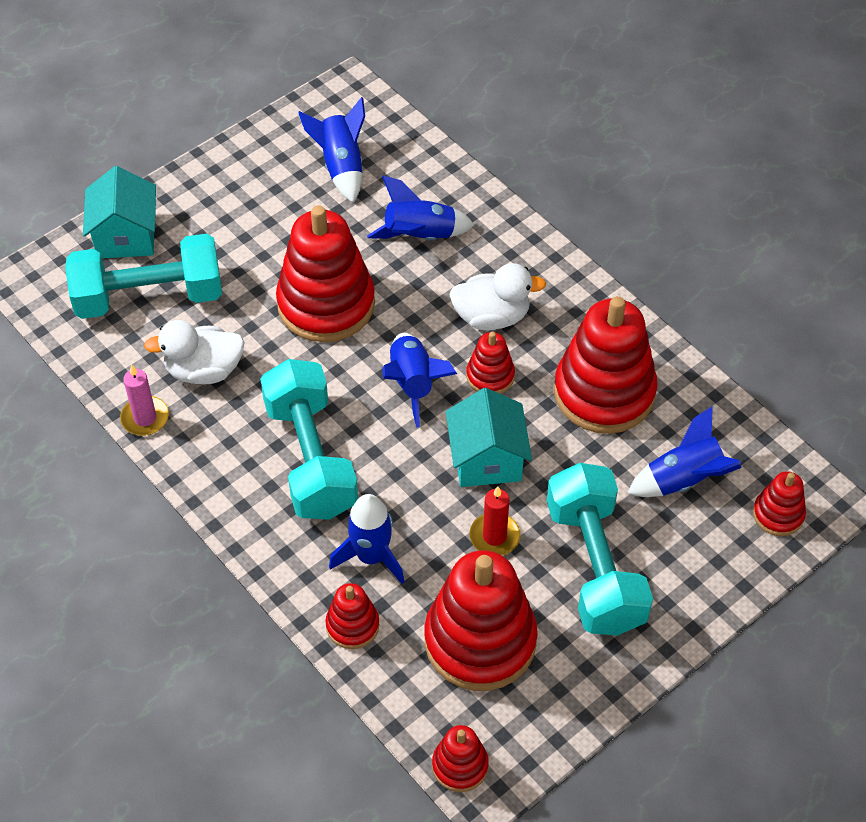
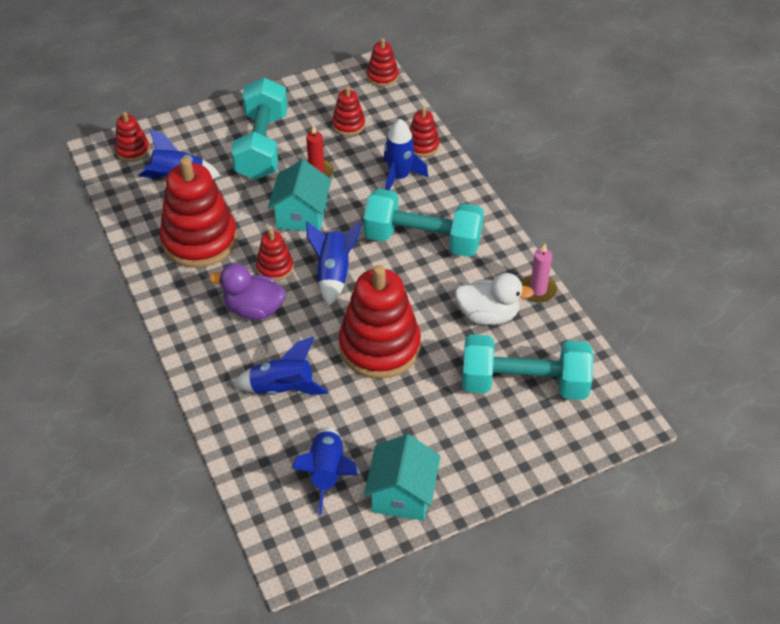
camera: 165 degrees left, 5 degrees down
turquoise house [83,166,156,258] -> turquoise house moved to [364,434,441,521]
turquoise dumbbell [260,359,358,520] -> turquoise dumbbell turned 75 degrees counterclockwise [363,189,484,257]
red stacking toy [424,550,538,691] -> red stacking toy [332,86,365,136], size x0.48
white duck [449,263,546,330] -> purple duck [209,263,286,320]

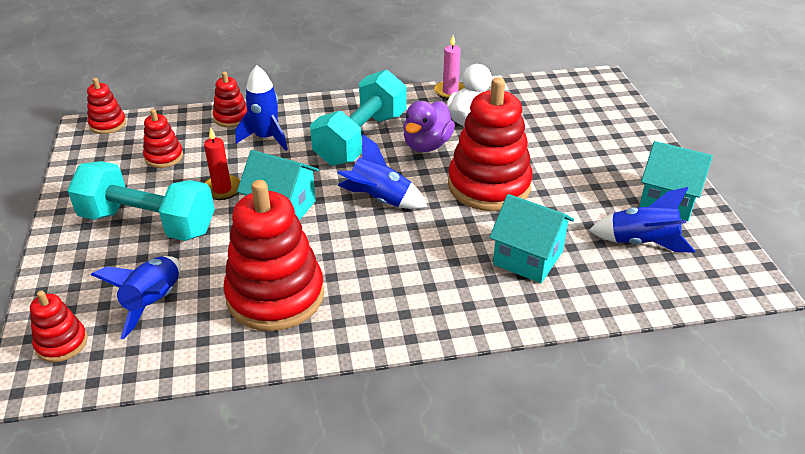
camera: 75 degrees left, 10 degrees down
purple duck [209,263,286,320] -> purple duck moved to [403,101,455,152]
blue rocket [234,337,328,395] -> turquoise house [489,194,574,283]
red stacking toy [256,229,294,281] -> none
turquoise dumbbell [462,334,594,400] -> none

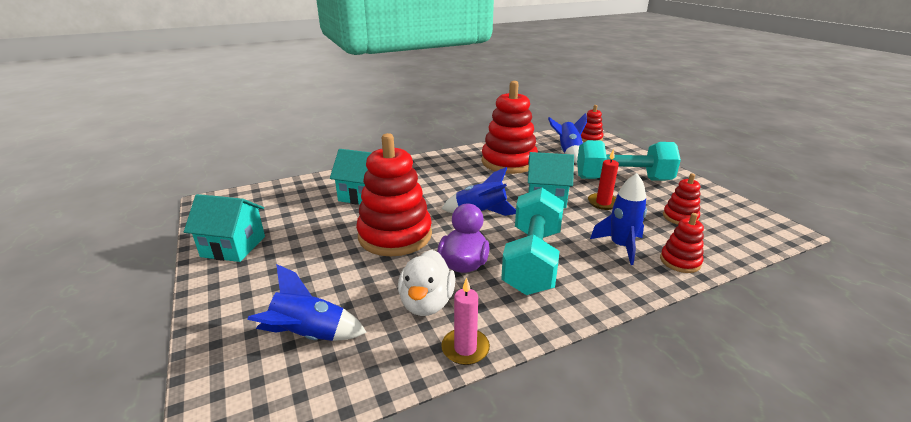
camera: 165 degrees right, 10 degrees down
red stacking toy [87,78,126,134] -> none
blue rocket [589,187,695,253] -> blue rocket moved to [247,264,367,341]

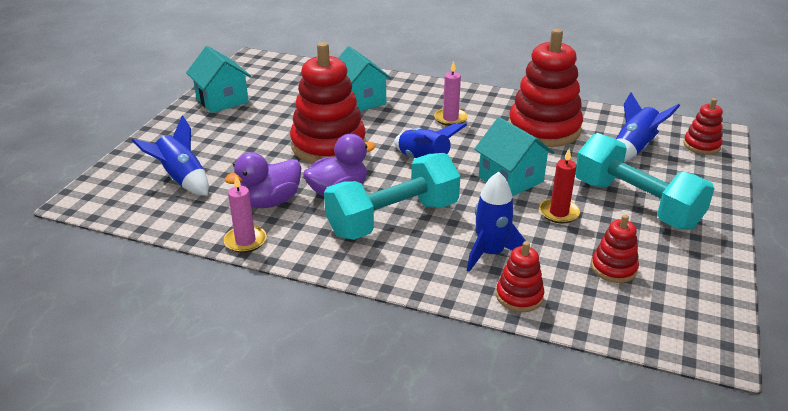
camera: 45 degrees right, 5 degrees up
white duck [398,250,455,316] -> purple duck [225,152,301,208]
none -> pink candle [434,61,468,126]

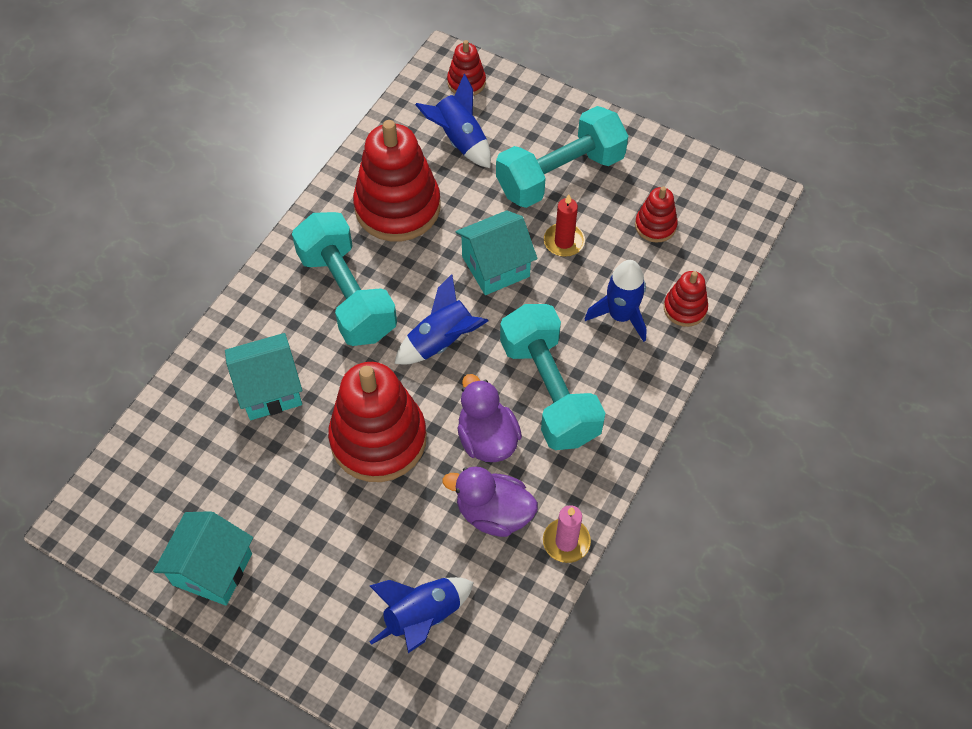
camera: 80 degrees left, 25 degrees up
turquoise house [186,46,251,113] -> turquoise house turned 45 degrees counterclockwise [153,511,253,606]
purple duck [225,152,301,208] -> purple duck turned 135 degrees clockwise [442,466,538,537]
pink candle [434,61,468,126] -> turquoise dumbbell [292,212,397,346]

